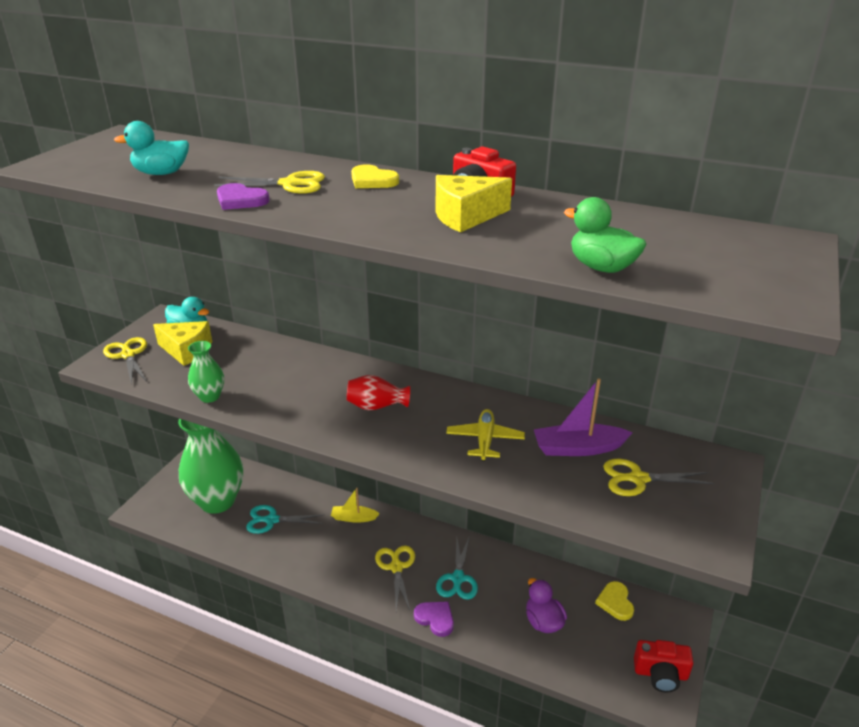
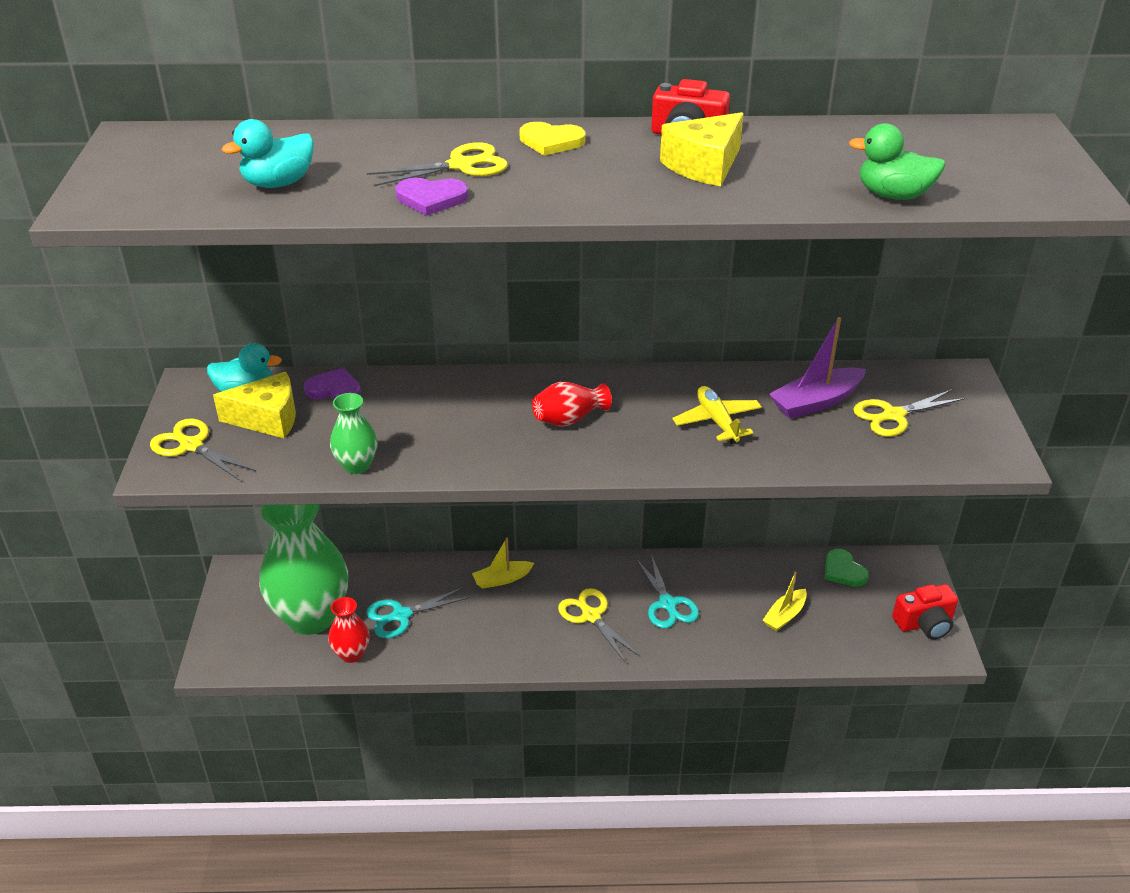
camera: 25 degrees left, 5 degrees up
purple heart [414,602,454,637] -> purple heart moved to [304,368,361,400]
purple duck [526,578,567,633] -> yellow boat [762,572,807,631]
yellow heart [595,581,634,621] -> green heart [825,549,869,587]
none -> red vase [328,597,369,663]

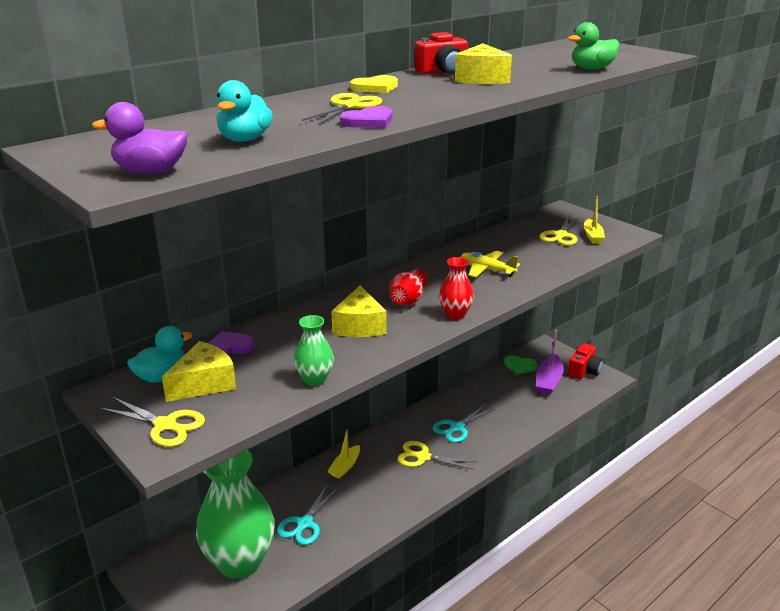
camera: 40 degrees left, 10 degrees down
yellow scissors [150,418,256,481] -> yellow scissors turned 150 degrees counterclockwise [100,397,205,447]
red vase [328,597,369,663] -> red vase moved to [439,257,474,319]
turquoise scissors [636,554,699,629] -> turquoise scissors turned 105 degrees clockwise [433,404,495,443]
yellow boat [762,572,807,631] -> yellow boat moved to [584,196,605,243]
purple boat [769,317,866,419] -> purple boat moved to [536,330,564,395]
none -> purple duck [92,102,188,174]
none -> yellow cheese [331,286,387,337]

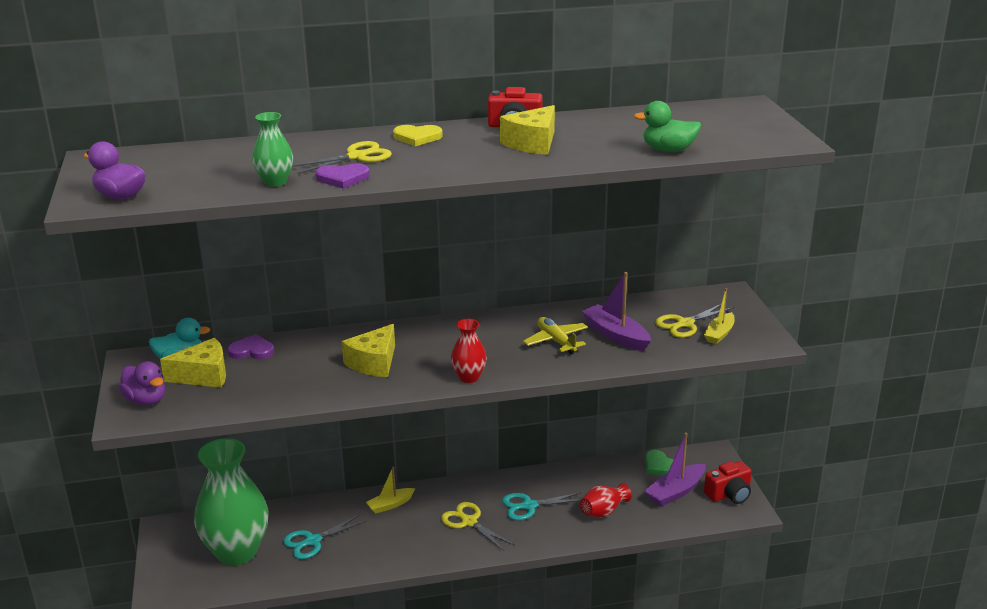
camera: 30 degrees right, 0 degrees up
yellow scissors [100,397,205,447] -> purple duck [119,361,165,405]
turquoise duck [216,80,273,142] -> none
green vase [294,315,334,386] -> green vase moved to [252,112,293,187]
red vase [389,269,428,306] -> red vase moved to [580,483,632,518]
none -> purple boat [582,272,651,351]

